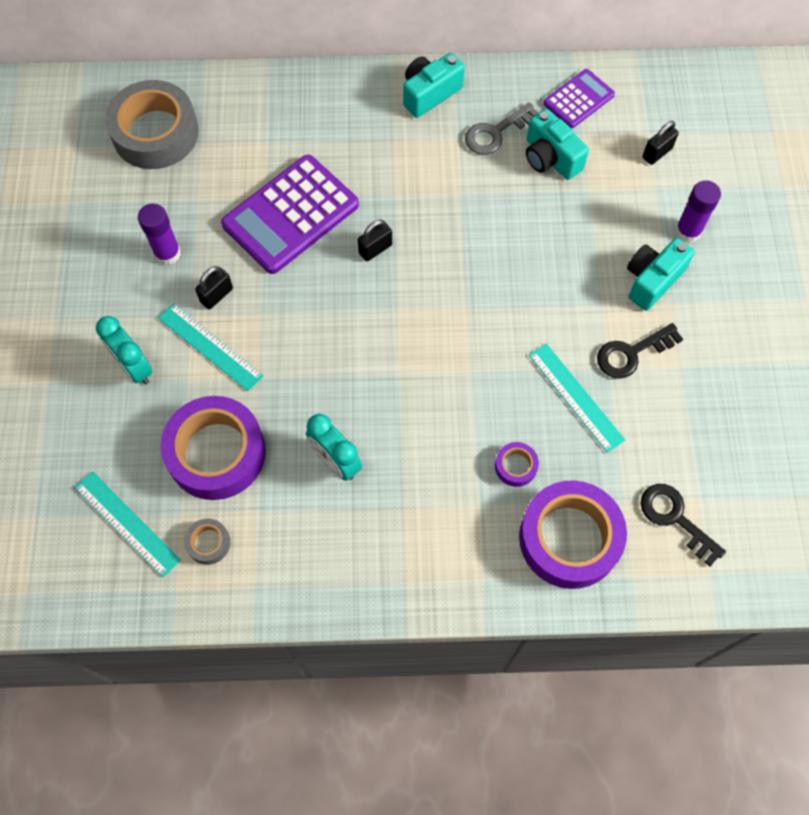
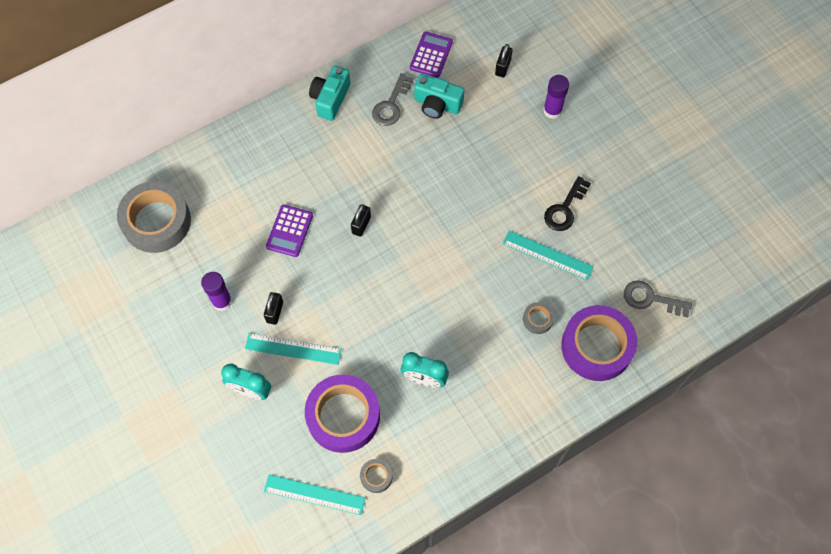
camera: 30 degrees left, 0 degrees up
purple calculator [221,155,359,274] -> purple calculator [266,205,313,257], size x0.55
purple tape [495,442,539,487] -> grey tape [523,302,554,334]
turquoise camera [627,238,695,311] -> none
black key [640,484,726,566] -> grey key [624,280,692,317]

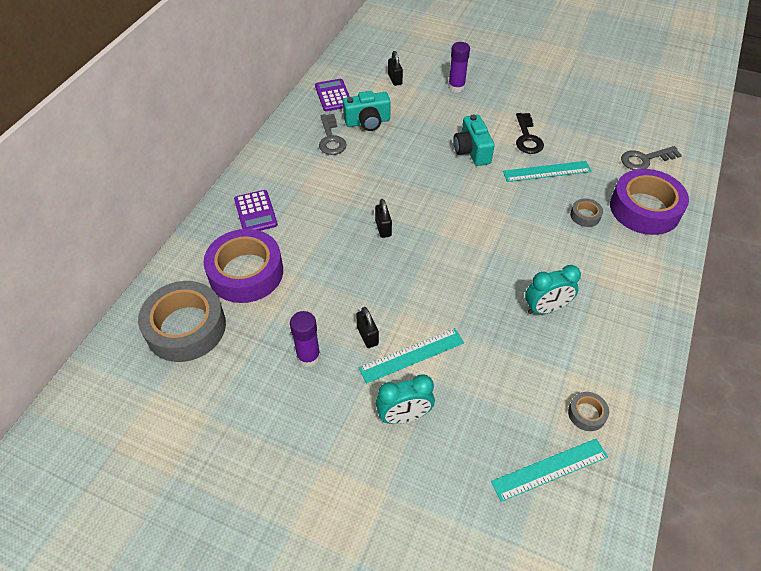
camera: 35 degrees left, 15 degrees down
purple calculator [266,205,313,257] -> purple calculator moved to [234,190,278,231]
purple tape [305,374,380,453] -> purple tape moved to [203,229,283,303]
turquoise camera [309,66,350,121] -> turquoise camera moved to [453,115,495,166]

